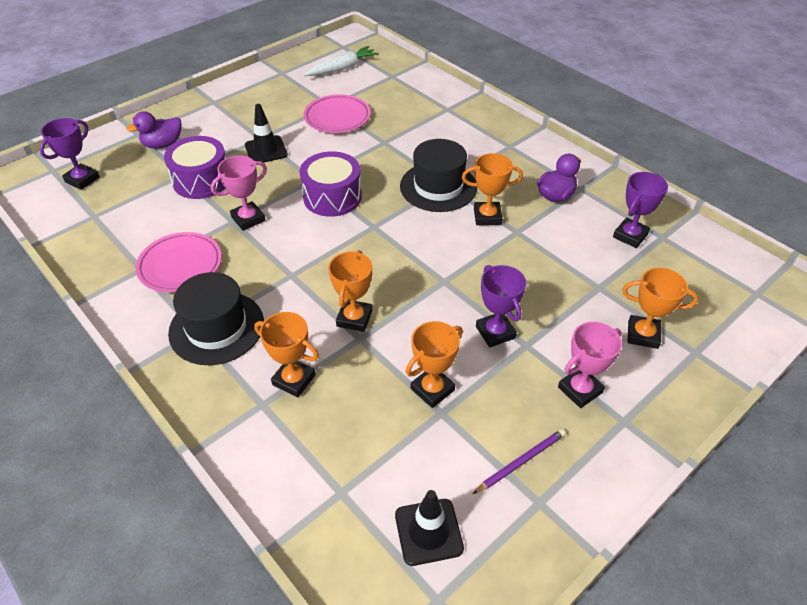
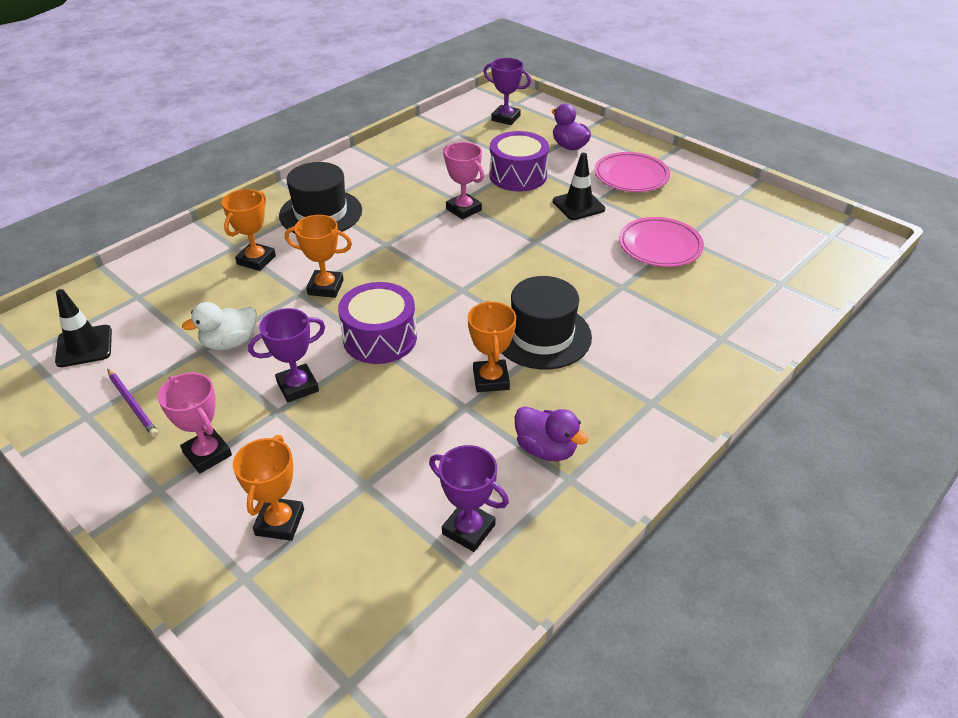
camera: 85 degrees right, 5 degrees down
pink plate [136,232,222,292] -> pink plate moved to [594,152,670,192]
purple drum [300,151,362,217] -> purple drum moved to [338,282,417,364]
white carrot [304,46,379,76] -> none
orange trophy [406,321,463,408] -> white duck [182,302,257,350]

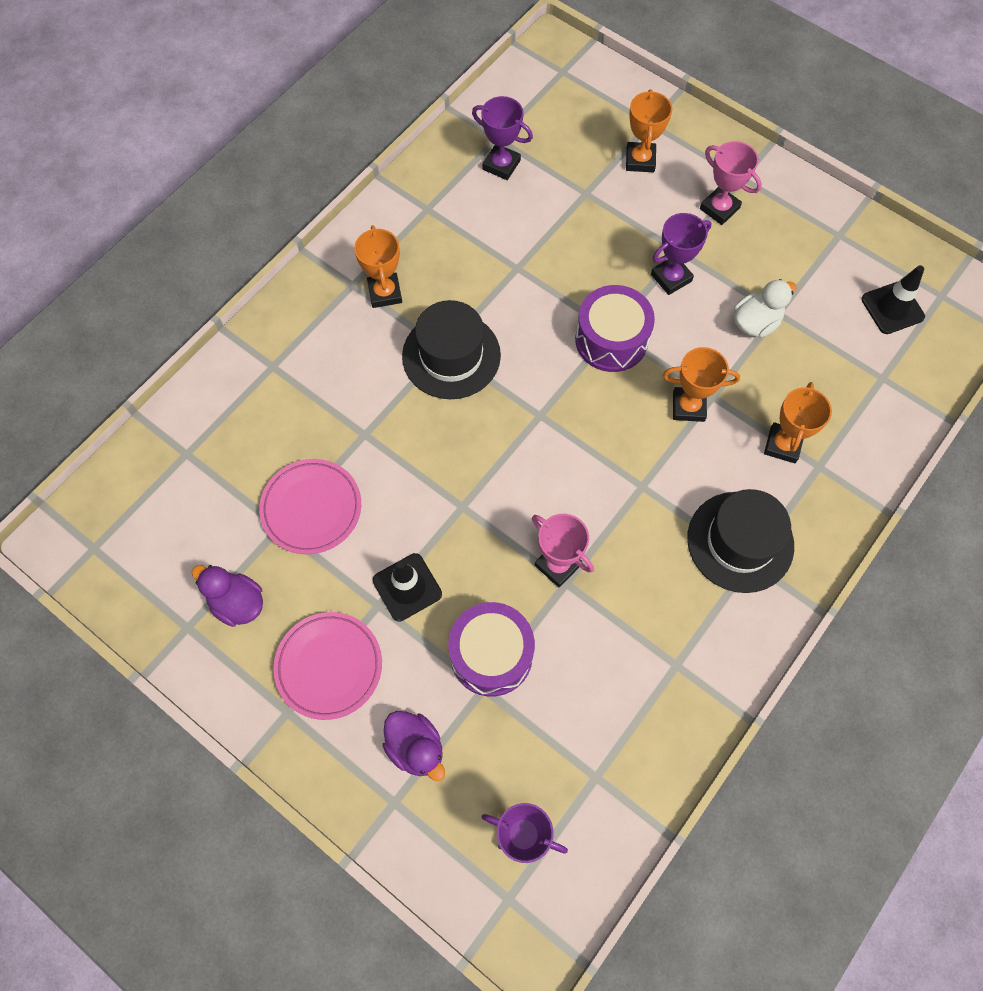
camera: 175 degrees right, 25 degrees up
purple pencil [107,369,158,437] -> none
orange trophy [468,301,516,392] -> orange trophy moved to [354,225,402,308]
purple duck [515,406,588,461] -> purple duck moved to [192,565,263,627]

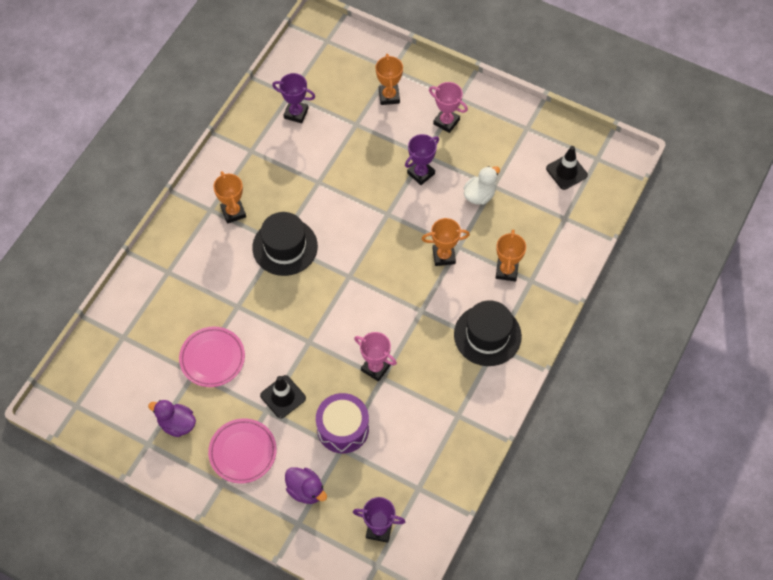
camera: 10 degrees left, 5 degrees down
purple drum [575,285,655,372] -> none

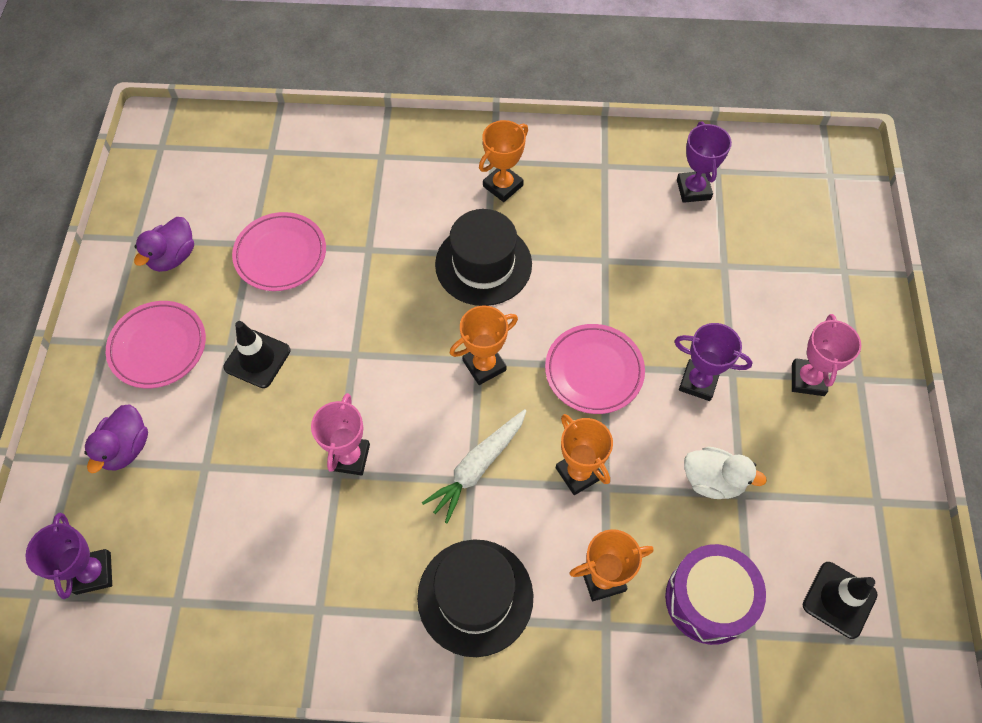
camera: 65 degrees right, 0 degrees up
purple duck [148,400,196,437] -> purple duck turned 150 degrees counterclockwise [134,217,194,272]
purple drum [316,393,369,453] -> purple drum moved to [665,544,766,645]
orange trophy [376,54,403,105] -> orange trophy moved to [450,306,518,385]
none -> white carrot [422,409,527,524]
none -> pink plate [545,324,645,414]

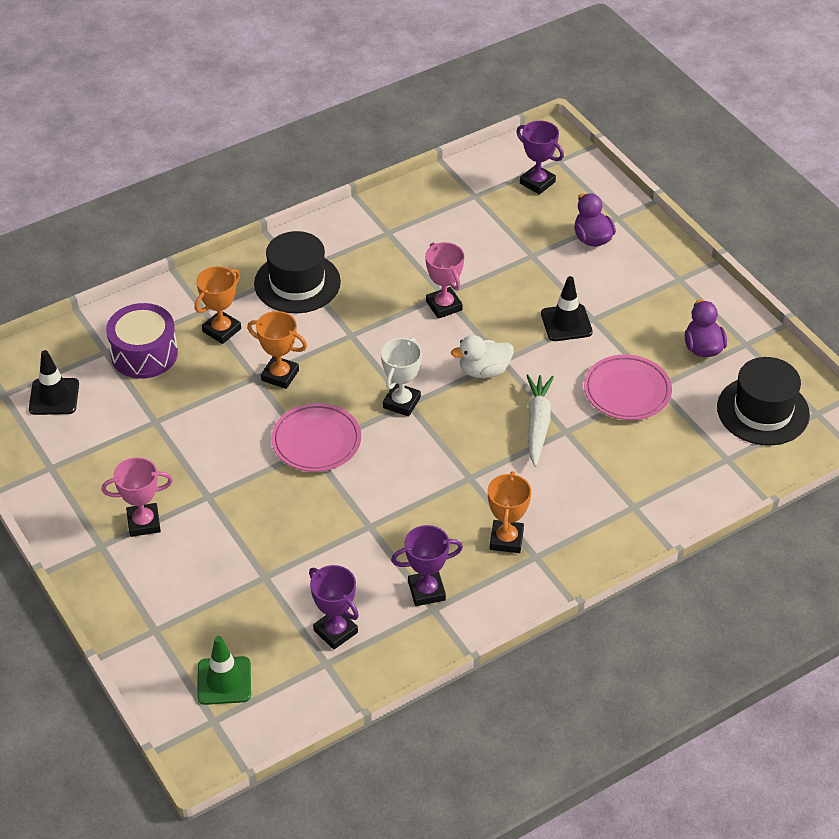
camera: 145 degrees right, 15 degrees down
pink plate [106,301,206,388] -> none
white carrot [422,409,527,524] -> white carrot moved to [526,374,554,467]
black hat [435,209,532,306] -> black hat moved to [717,357,810,446]
orange trophy [450,306,518,385] -> white trophy [381,338,422,417]
purple trophy [674,323,752,401] -> purple trophy moved to [391,525,463,606]
white duck [684,447,767,499] -> white duck moved to [451,335,514,378]
pink trophy [792,314,861,396] -> pink trophy turned 75 degrees counterclockwise [102,457,173,537]
none -> green traffic cone [198,636,251,705]

